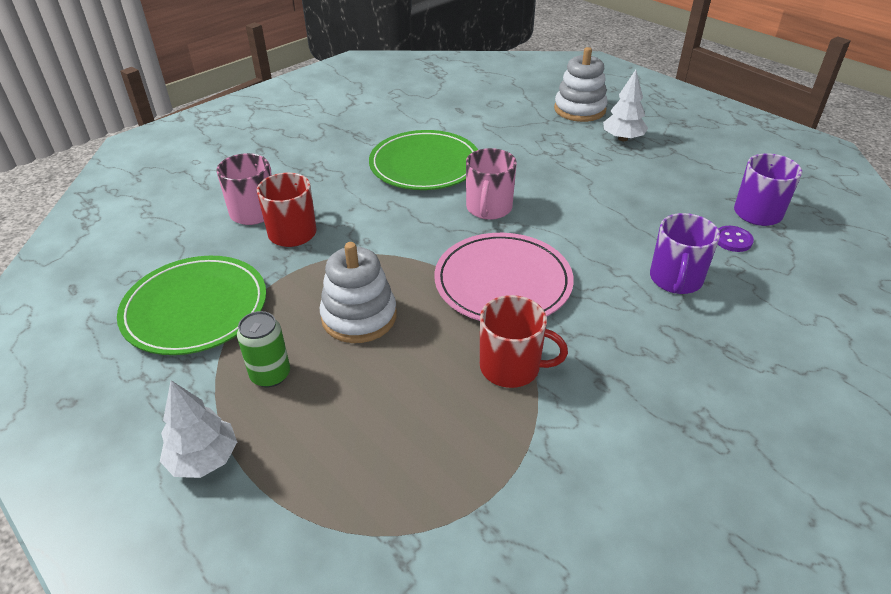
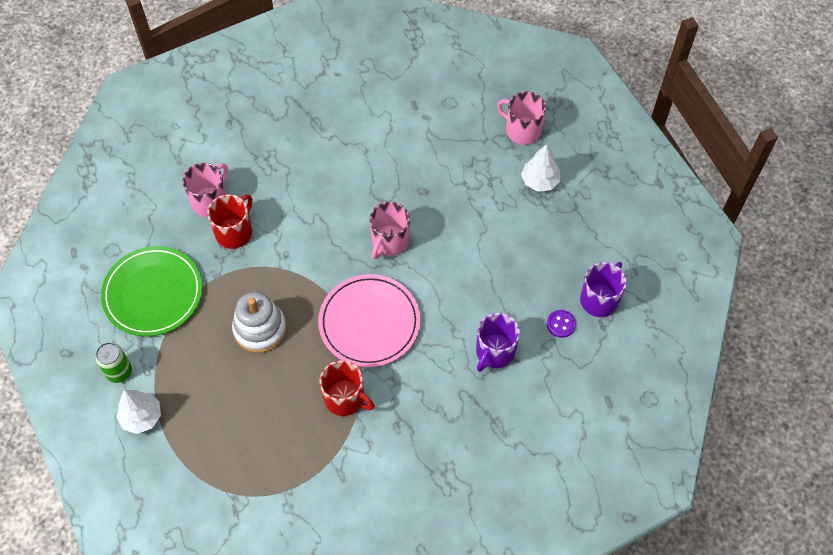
camera: 15 degrees right, 20 degrees up
green can [237,311,290,387] -> green can moved to [95,342,132,383]
green plate [369,130,478,190] -> none
white stacking toy [554,47,608,122] -> pink mug [497,92,546,145]

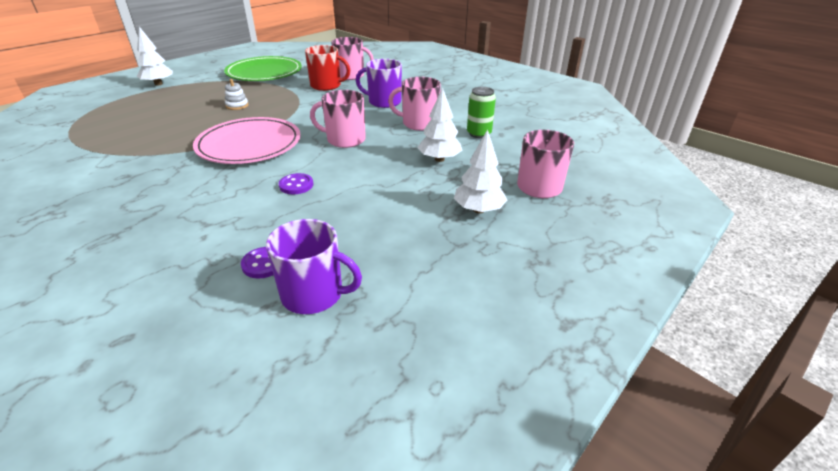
camera: 70 degrees right, 25 degrees down
green can [95,342,132,383] -> green can moved to [467,87,496,138]
white stacking toy [232,292,286,353] -> white stacking toy [225,79,249,110], size x0.48
red mug [320,360,375,416] -> none
purple mug [476,313,520,372] -> purple mug moved to [356,59,402,108]
none -> purple button [279,173,313,194]
none -> pink mug [388,77,441,131]
none -> white tree [417,87,462,162]

